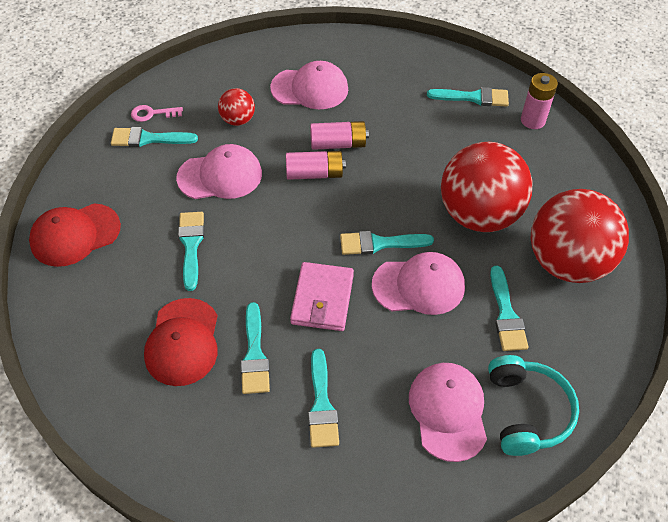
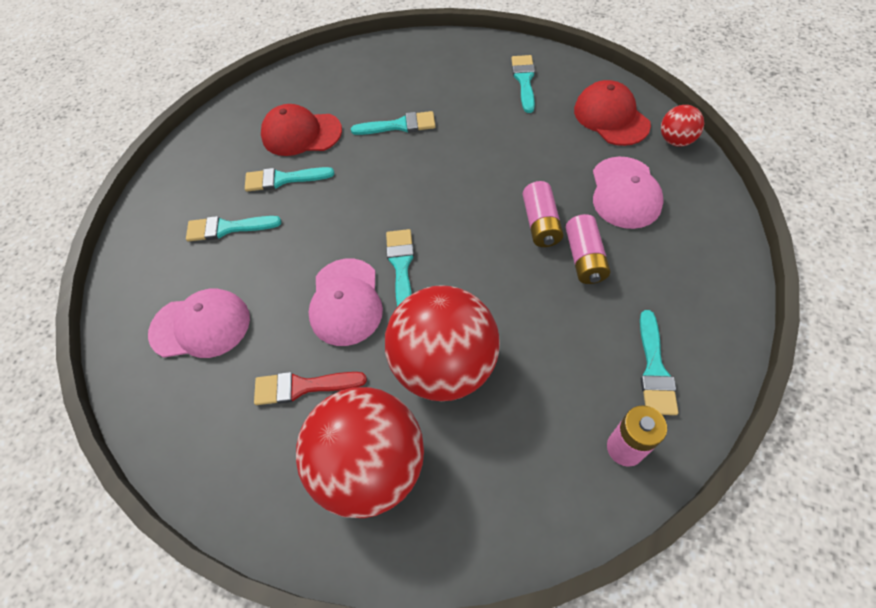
camera: 95 degrees right, 5 degrees up
red cap [29,204,121,267] -> red cap moved to [574,80,651,146]
pink key [131,105,183,122] -> none
pink cap [176,144,262,199] -> none
red ball [218,88,255,126] -> red ball moved to [661,105,704,147]
pink battery [286,151,346,180] -> pink battery moved to [566,214,610,284]
pink wallet [290,262,354,331] -> none
turquoise headphones [488,355,579,456] -> none
turquoise brush [490,266,529,351] -> red brush [254,372,367,405]

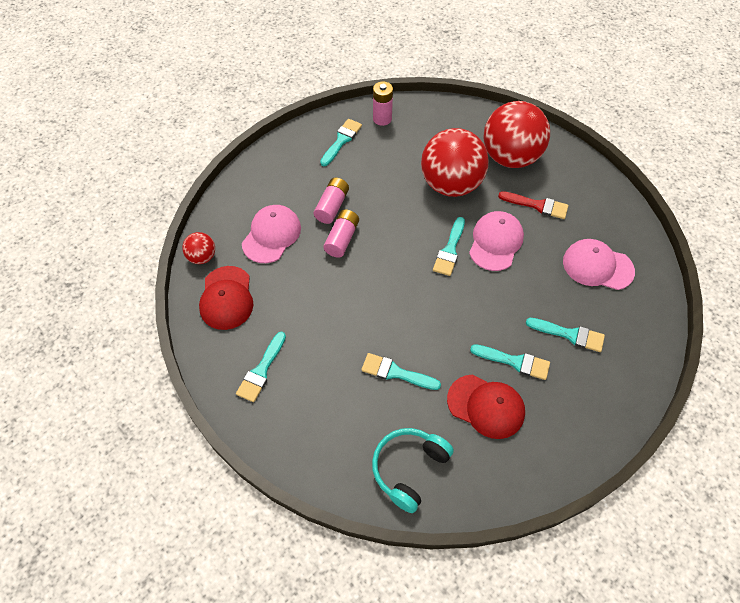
camera: 160 degrees left, 0 degrees up
none -> turquoise headphones [372,428,454,513]

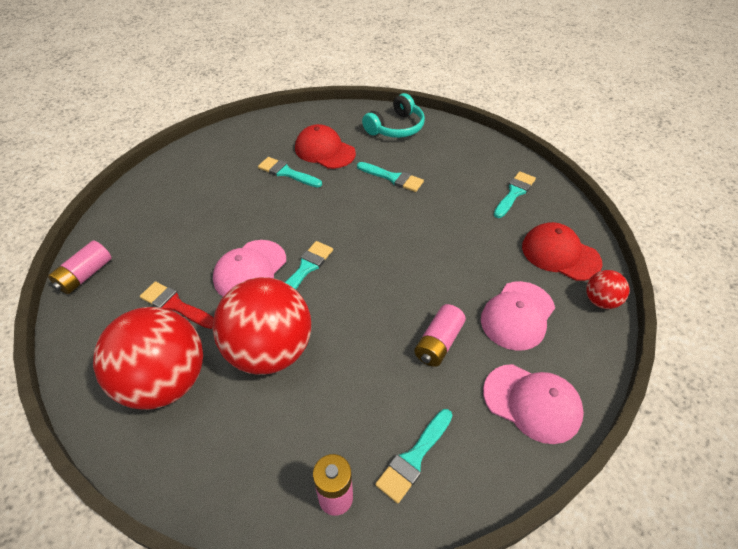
camera: 170 degrees left, 10 degrees down
red cap [199,266,254,330] -> red cap turned 60 degrees counterclockwise [522,222,602,281]
pink battery [323,209,359,257] -> pink battery moved to [48,241,112,294]
turquoise brush [526,318,605,352] -> none
pink cap [563,239,635,290] -> pink cap moved to [483,364,584,444]

